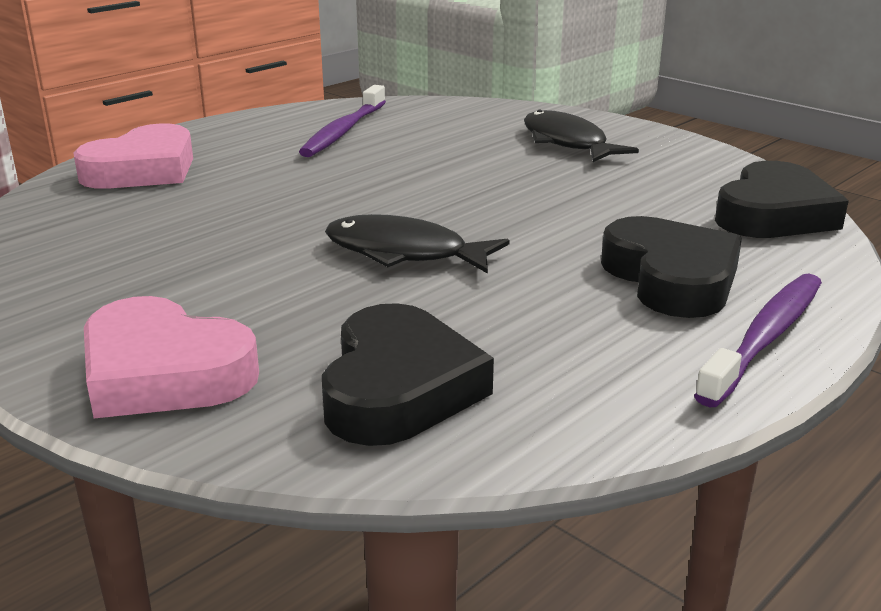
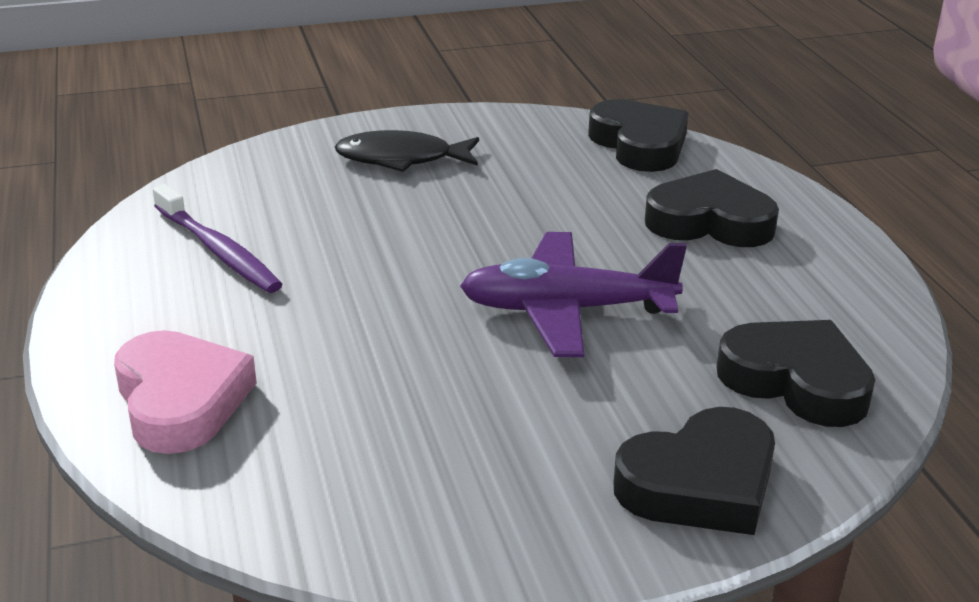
camera: 60 degrees left, 5 degrees up
pink heart [84,296,259,418] -> black heart [614,407,775,535]
black fish [325,214,510,274] -> purple plane [460,232,687,357]
purple toothbrush [694,274,822,407] -> none

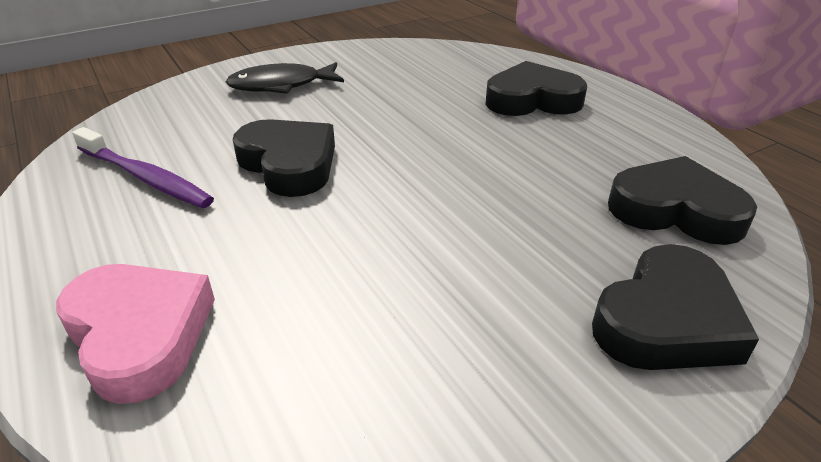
camera: 15 degrees left, 5 degrees up
purple plane [460,232,687,357] -> none
black heart [588,99,688,172] -> black heart moved to [233,119,335,197]

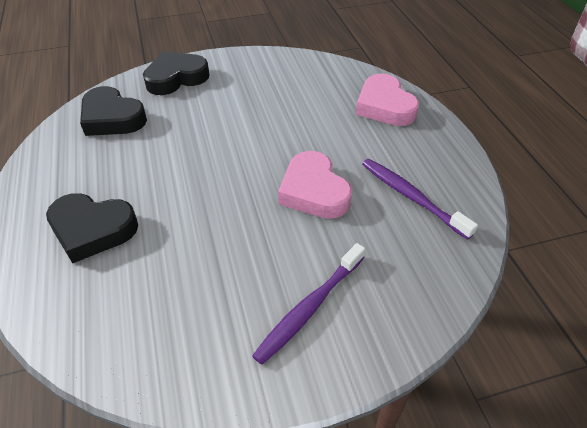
camera: 165 degrees left, 10 degrees up
black fish [226,62,344,94] -> purple toothbrush [252,243,365,365]
black heart [233,119,335,197] -> pink heart [278,151,352,219]

